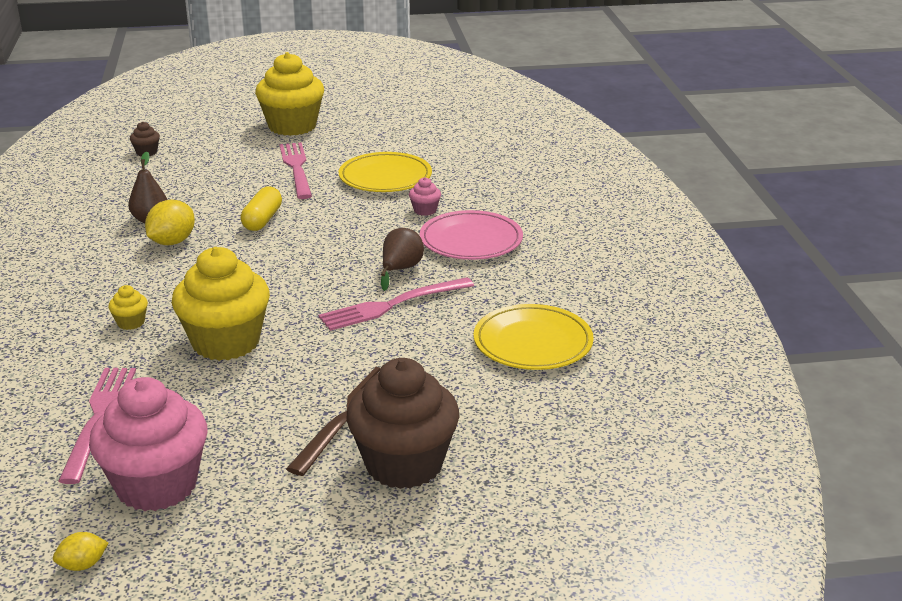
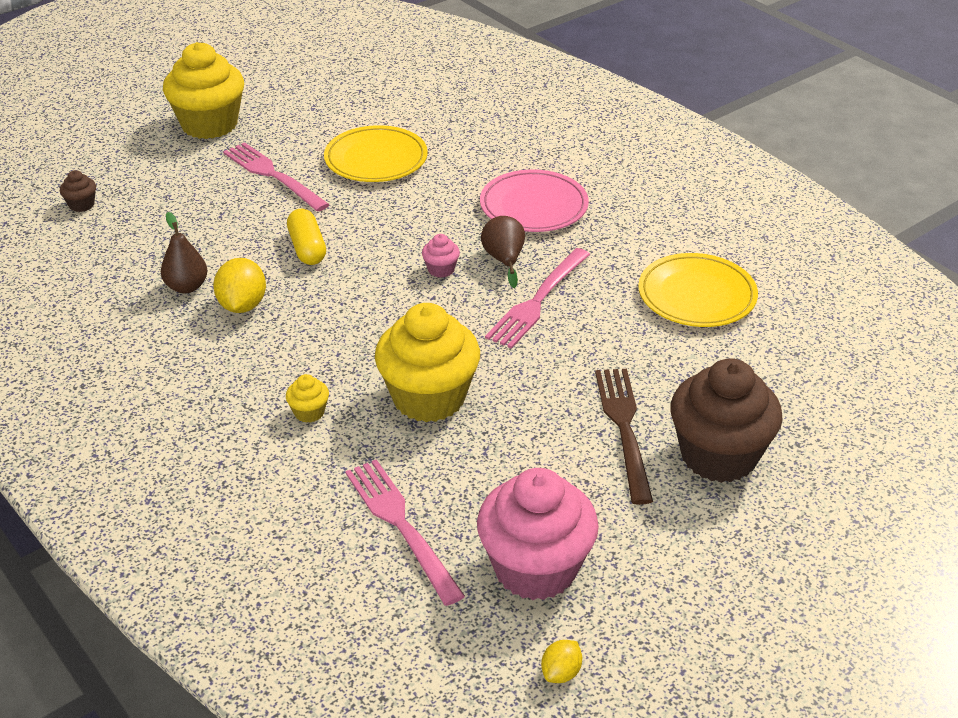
camera: 30 degrees left, 10 degrees up
pink cupcake [409,177,441,216] -> pink cupcake moved to [422,234,460,278]

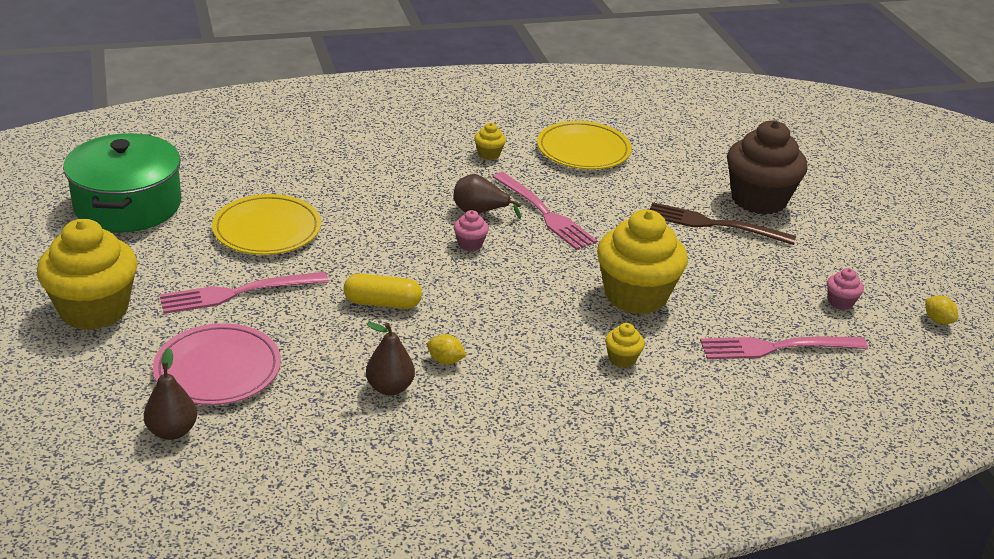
camera: 70 degrees left, 5 degrees down
brown cupcake [60,170,96,212] -> brown pear [144,348,197,440]
yellow lemon [213,258,266,313] -> yellow lemon [427,334,467,364], size x0.57
pink cupcake [477,468,599,600] -> pink cupcake [827,268,864,310], size x0.41
pink plate [480,169,589,232] -> pink plate moved to [153,323,281,405]
none -> green pot [63,133,181,232]
none -> yellow cupcake [474,123,506,160]

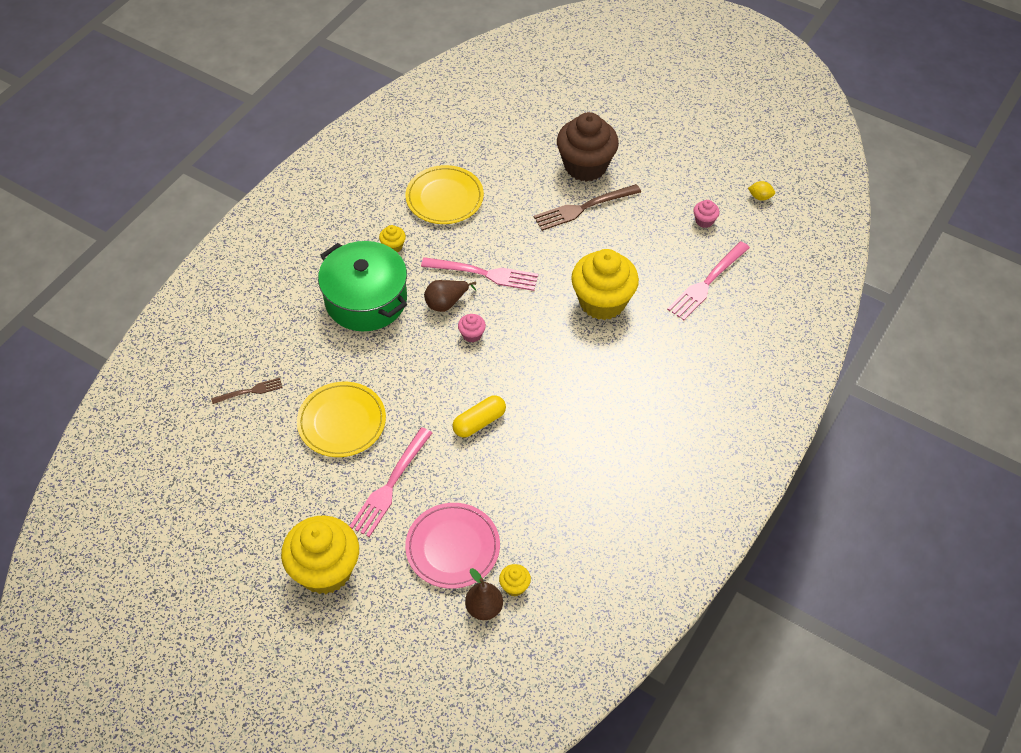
camera: 40 degrees left, 20 degrees up
green pot [63,133,181,232] -> green pot moved to [318,241,407,331]
brown pear [366,322,415,395] -> none
yellow lemon [427,334,467,364] -> none
yellow cupcake [605,323,645,368] -> yellow cupcake moved to [499,564,531,596]
none -> brown fork [211,378,283,404]

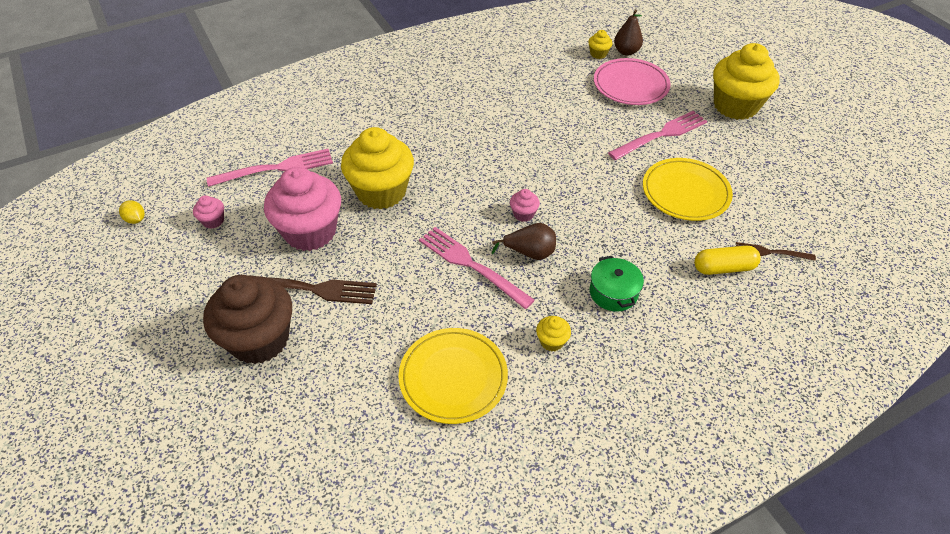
camera: 150 degrees left, 5 degrees down
green pot [318,241,407,331] -> green pot [590,256,644,312], size x0.50
yellow capsule [452,395,506,438] -> yellow capsule moved to [694,245,761,275]
none -> pink cupcake [264,167,341,251]

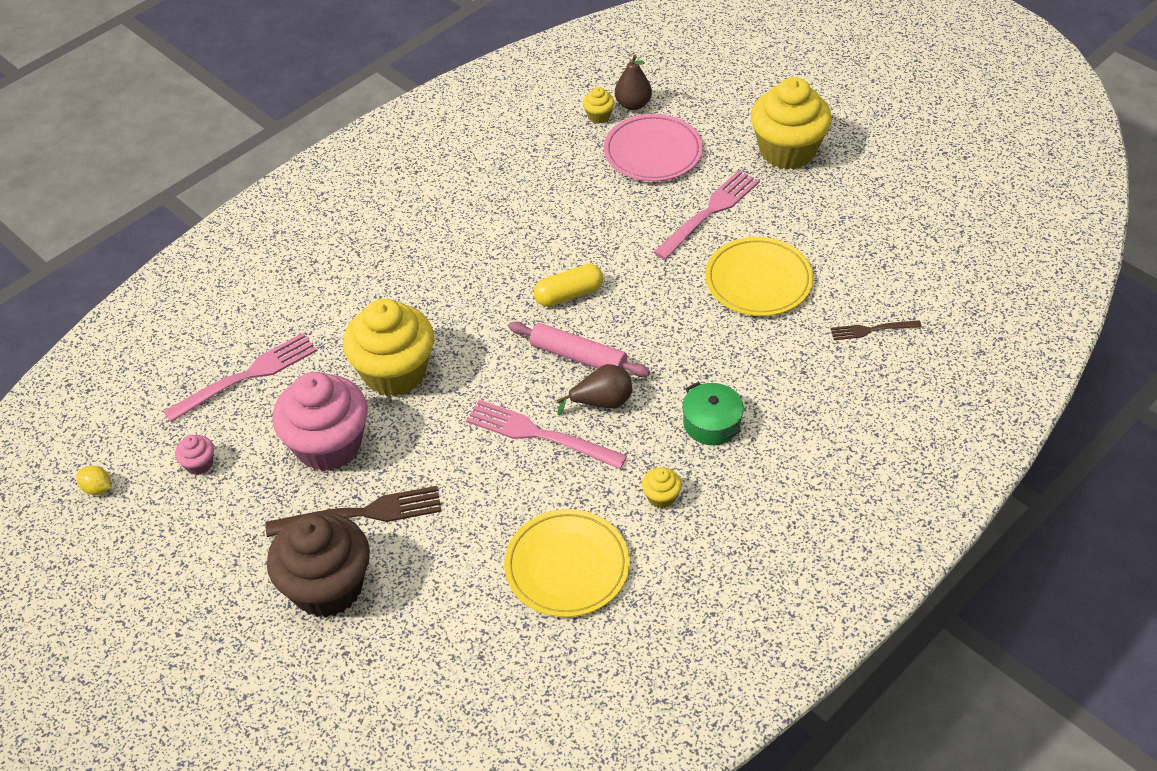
camera: 15 degrees left, 0 degrees up
pink cupcake [510,189,540,222] -> pink rolling pin [508,322,650,377]
yellow capsule [694,245,761,275] -> yellow capsule moved to [534,264,603,307]

